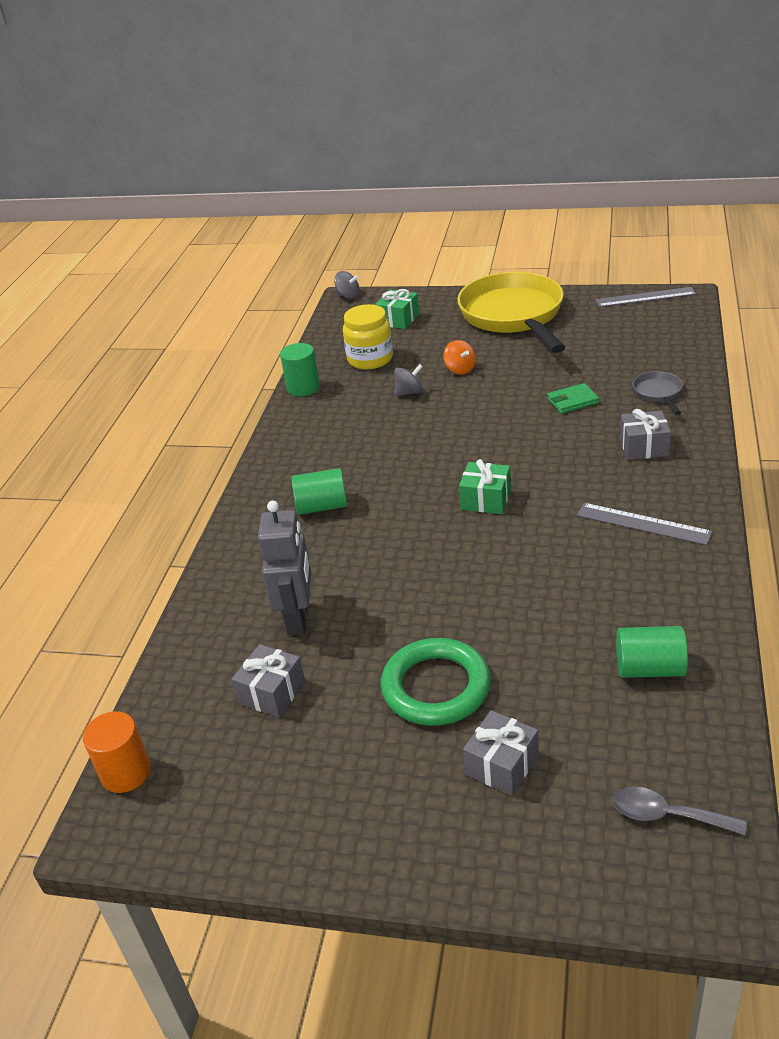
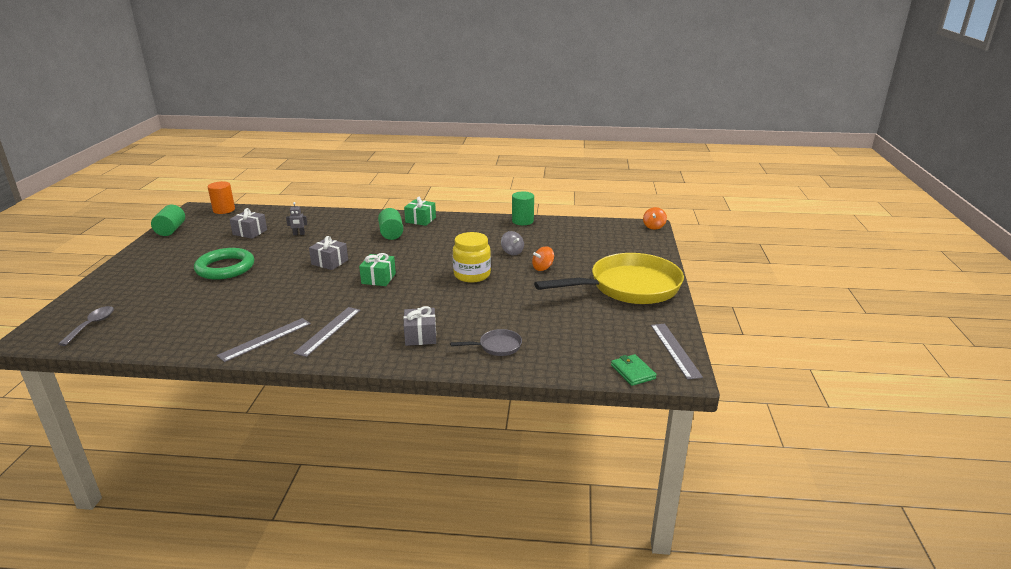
camera: 80 degrees right, 10 degrees down
grey robot [258,501,311,635] -> grey robot [286,202,307,235], size x0.45
grey spinning top [334,271,360,299] -> orange spinning top [643,207,667,230]
yellow jar [343,304,393,370] -> yellow jar moved to [453,232,491,283]
green gift [375,289,419,329] -> green gift moved to [404,197,436,226]
grey gift [463,710,539,796] -> grey gift moved to [309,236,348,270]
green wallet [547,383,599,414] -> green wallet moved to [611,354,657,386]
green cylinder [616,626,688,678] -> green cylinder moved to [151,205,185,236]
none -> grey ruler [217,318,311,362]

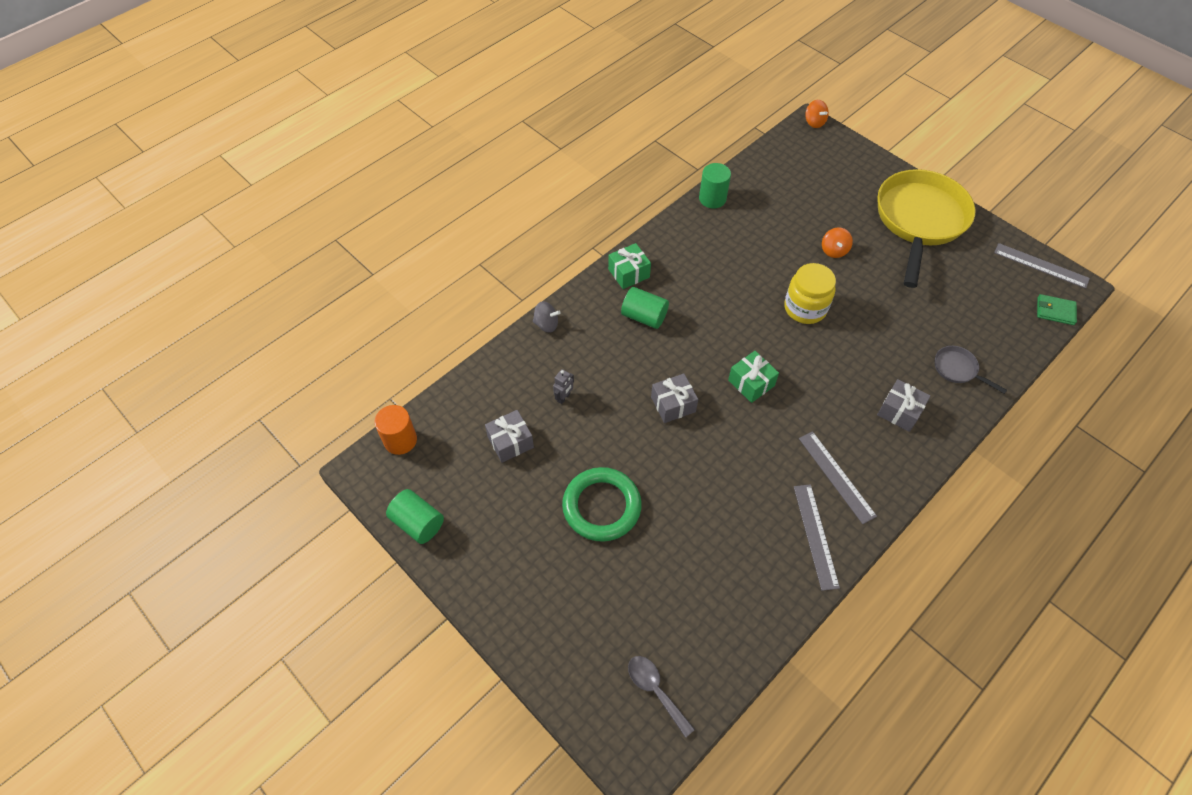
camera: 50 degrees left, 30 degrees up
grey pan [450,329,522,356] -> grey pan turned 75 degrees counterclockwise [935,346,1007,394]
grey spinning top [501,231,524,255] -> grey spinning top moved to [533,301,560,333]

